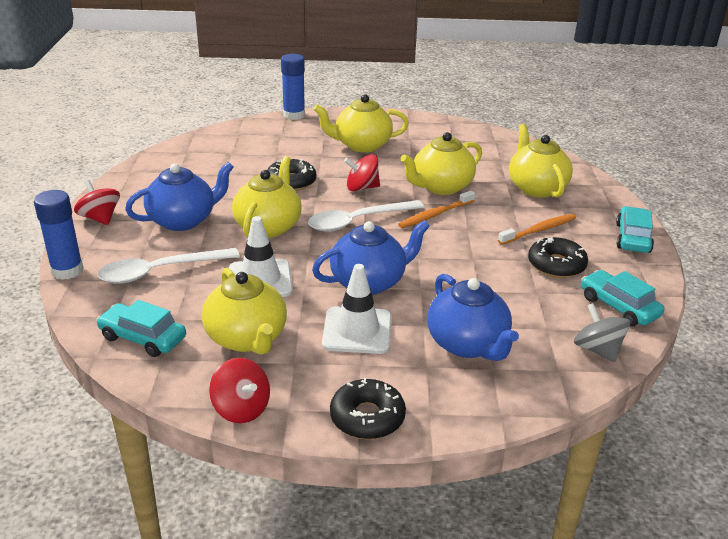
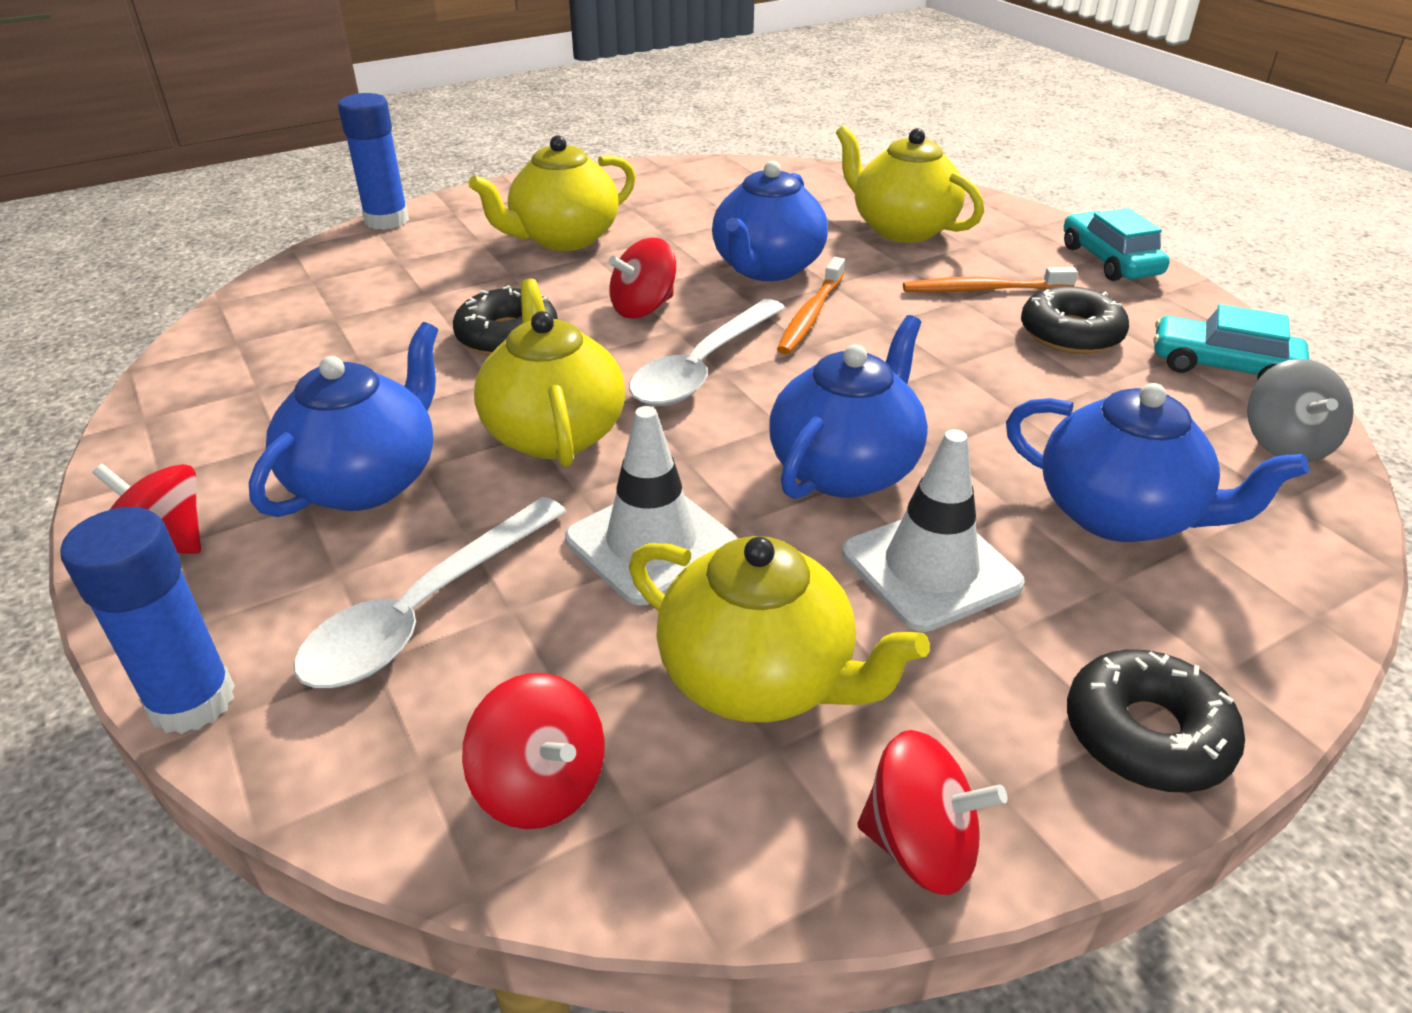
camera: 30 degrees left, 5 degrees up
turquoise car [96,300,186,357] -> red spinning top [462,673,605,829]
yellow teapot [400,132,482,195] -> blue teapot [712,161,828,281]
orange toothbrush [498,214,576,245] -> orange toothbrush turned 120 degrees counterclockwise [903,267,1078,293]
grey spinning top [574,303,630,362] -> grey spinning top turned 120 degrees counterclockwise [1247,359,1354,462]

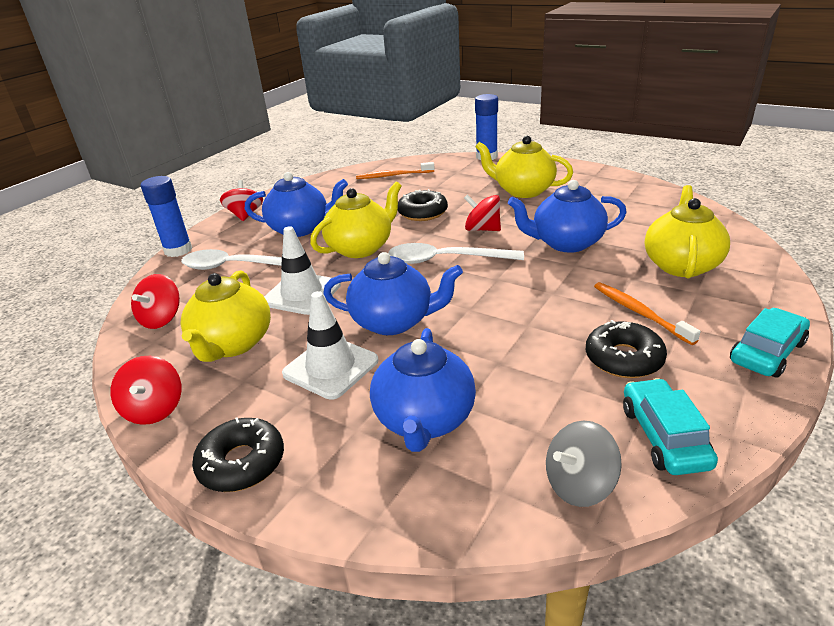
camera: 65 degrees right, 5 degrees down
orange toothbrush [777,257,845,355] -> orange toothbrush moved to [356,162,435,179]

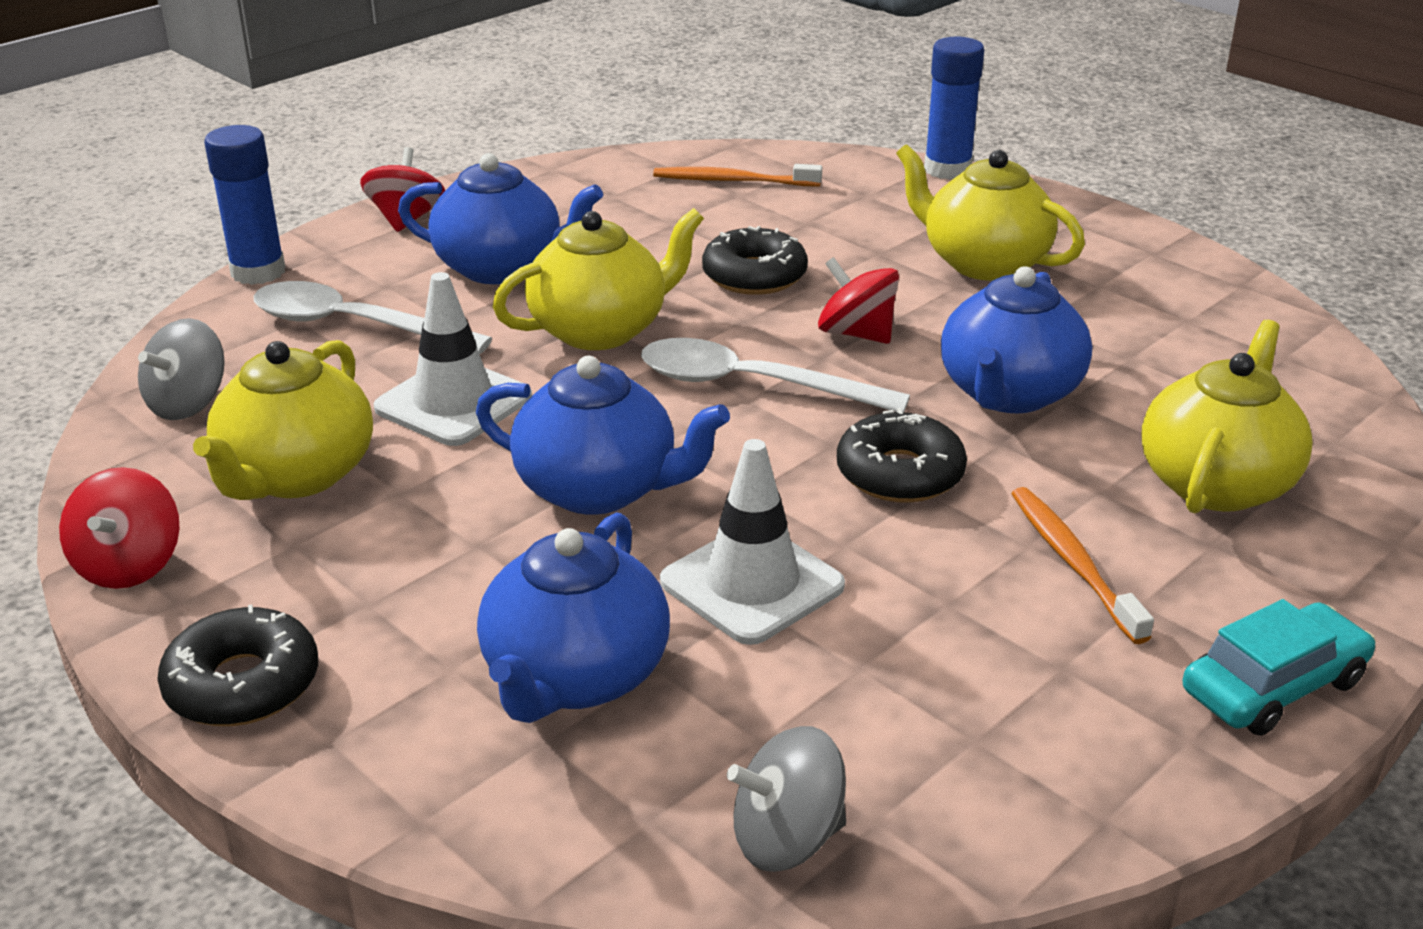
camera: 10 degrees right, 0 degrees up
red spinning top [131,274,180,329] -> grey spinning top [138,318,225,420]
white traffic cone [282,291,378,400] -> white traffic cone moved to [660,439,845,645]
blue teapot [508,180,627,253] -> blue teapot turned 75 degrees counterclockwise [941,266,1092,413]
black donut [586,320,667,378] -> black donut moved to [837,408,967,502]
turquoise car [623,378,718,475] -> none

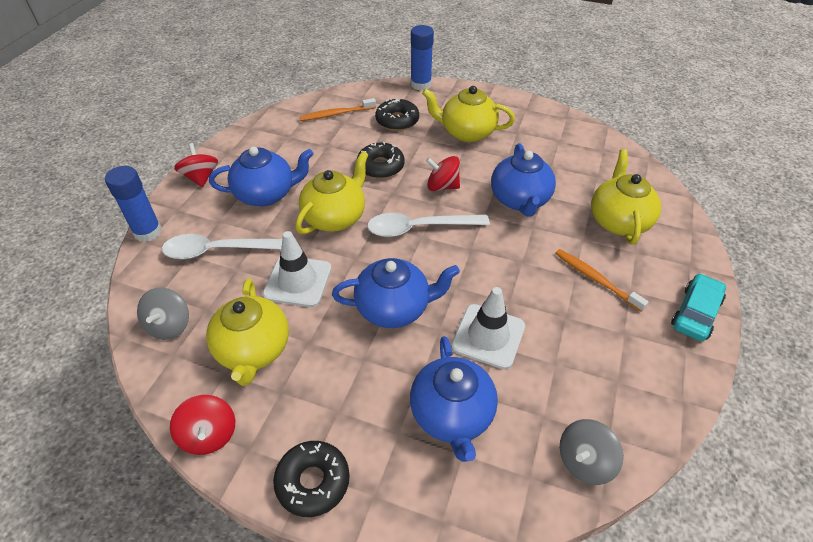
camera: 25 degrees left, 15 degrees up
black donut [837,408,967,502] -> black donut moved to [375,98,419,131]

